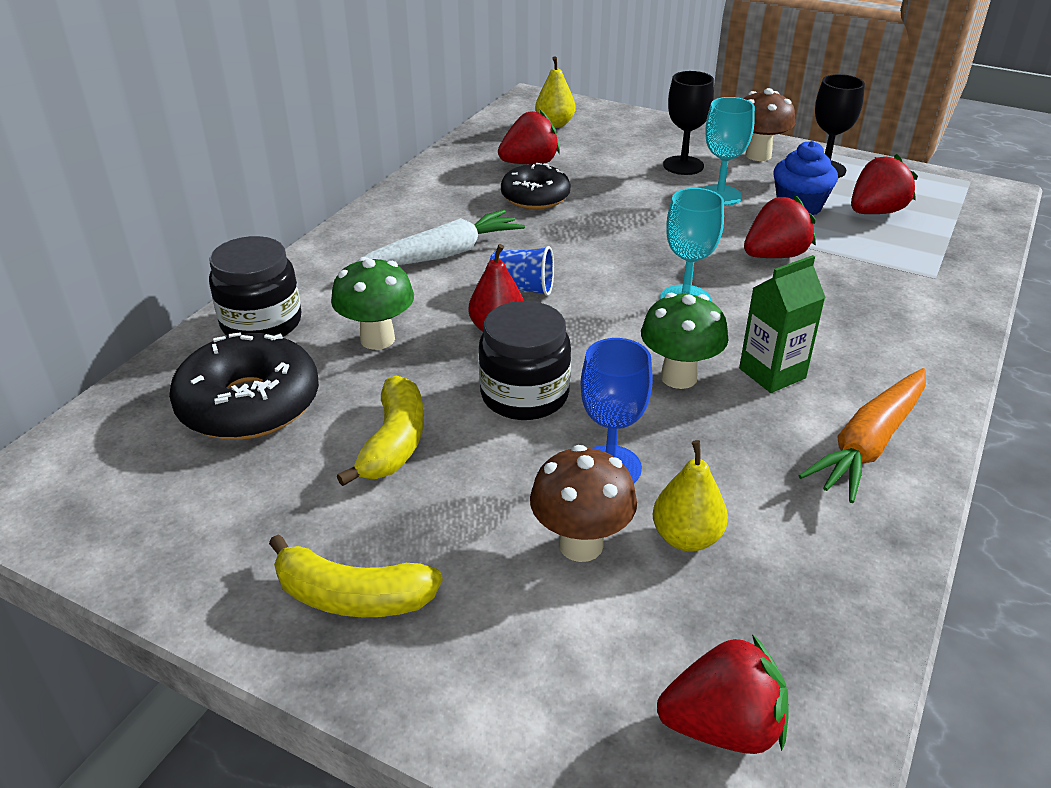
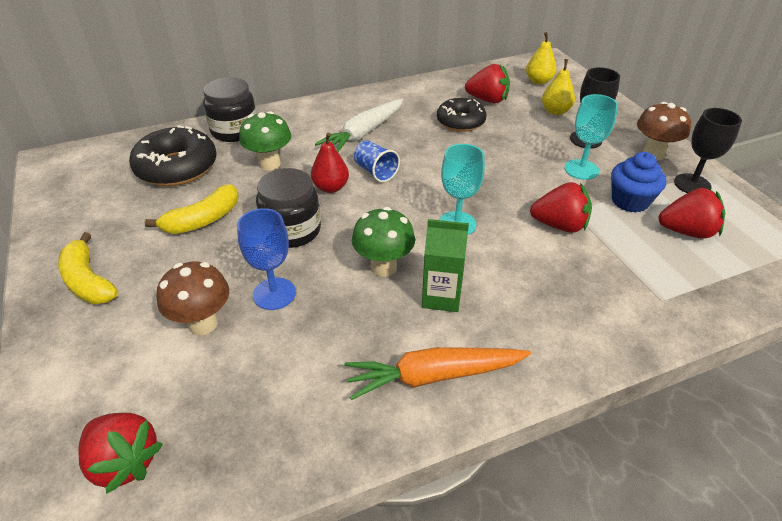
camera: 40 degrees right, 5 degrees up
white carrot [364,210,525,265] -> white carrot turned 120 degrees clockwise [315,99,403,152]
yellow pear [653,440,728,552] -> yellow pear moved to [542,59,575,115]

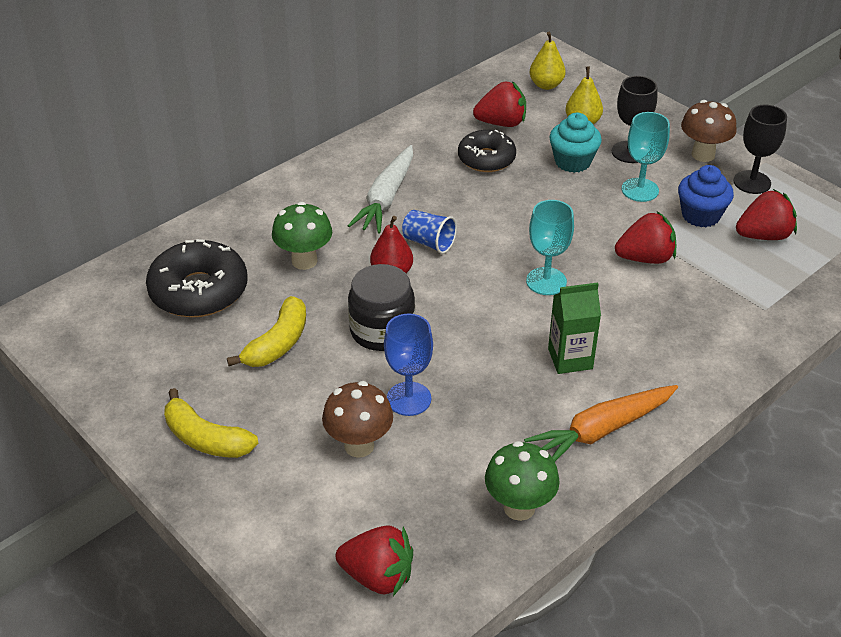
camera: 20 degrees left, 0 degrees up
black jar [203,77,257,142] -> none
green mushroom [352,207,415,277] -> green mushroom moved to [485,441,560,521]
none -> turquoise cupcake [549,113,602,173]

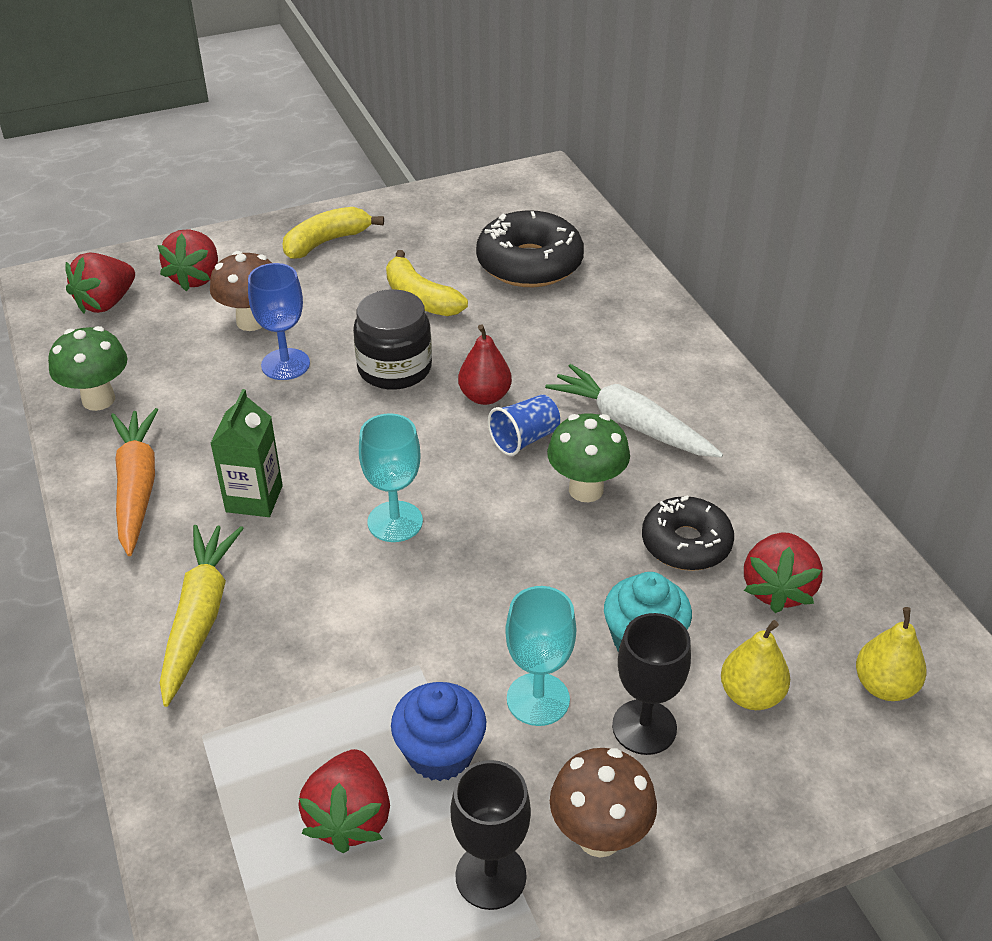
camera: 110 degrees right, 0 degrees up
green mushroom [272,202,332,270] -> green mushroom moved to [547,413,630,502]
red strawberry [615,211,676,264] -> red strawberry moved to [157,229,218,291]
none -> yellow carrot [160,525,244,707]

